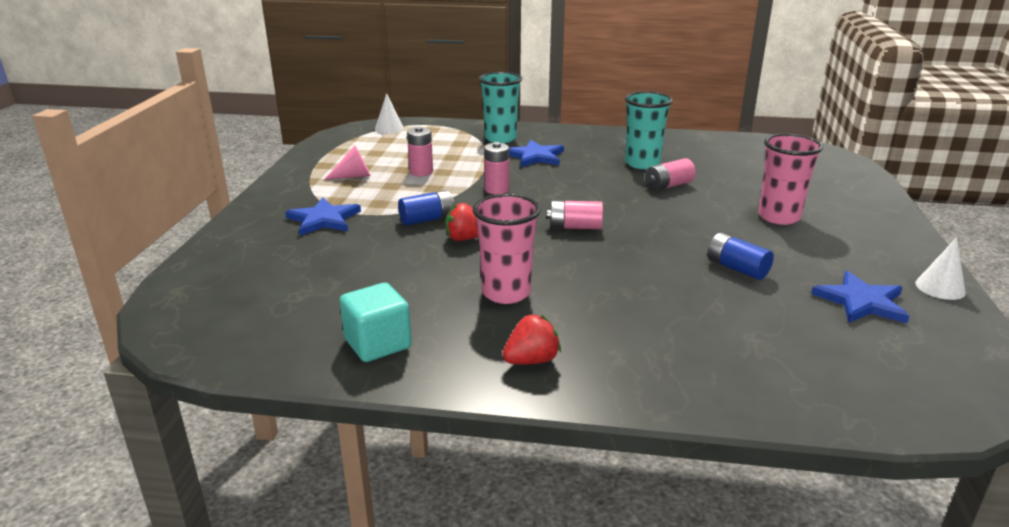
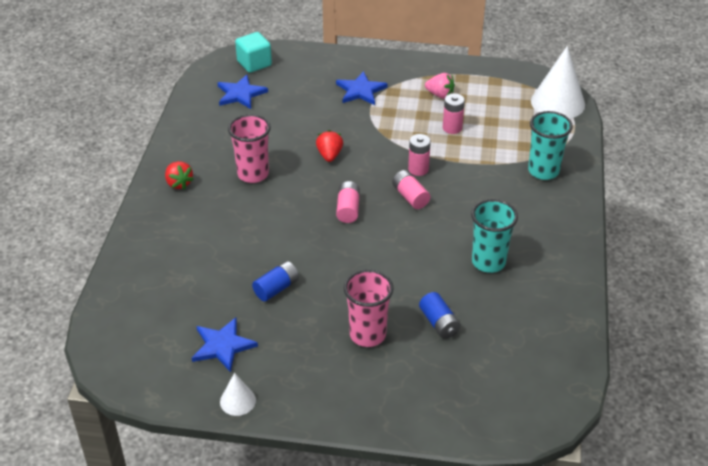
camera: 90 degrees right, 15 degrees up
pink cone [324,146,371,180] -> pink strawberry [425,73,455,99]
turquoise cube [340,283,412,362] -> turquoise cube moved to [235,32,272,73]
white cone [375,93,404,134] -> white cone [531,46,585,119], size x1.99
blue battery [398,190,454,225] -> blue battery moved to [419,292,461,339]
blue star [510,140,564,167] -> blue star moved to [218,75,268,109]
pink battery [645,158,696,191] -> pink battery moved to [392,170,430,209]

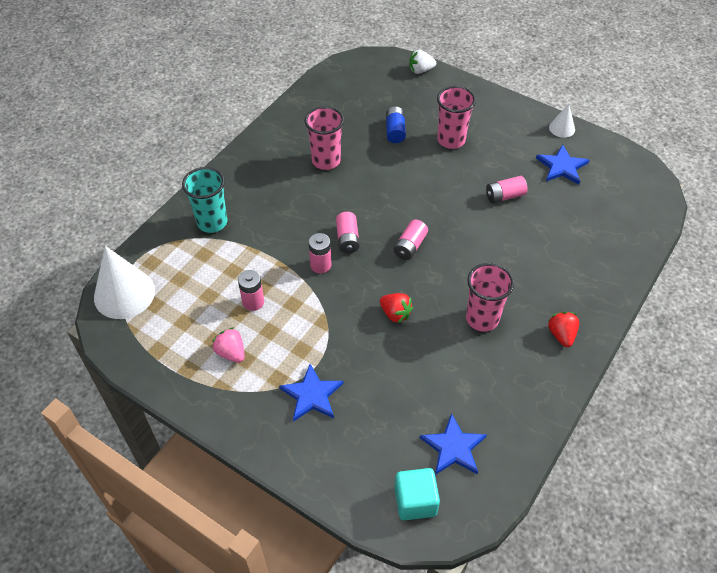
camera: 155 degrees left, 10 degrees up
blue battery [252,261,299,302] -> pink battery [486,176,528,203]
red strawberry [316,130,343,162] -> red strawberry turned 75 degrees counterclockwise [380,293,413,323]
turquoise cup [471,199,518,273] -> pink cup [304,106,344,170]
none -> white strawberry [409,50,436,74]

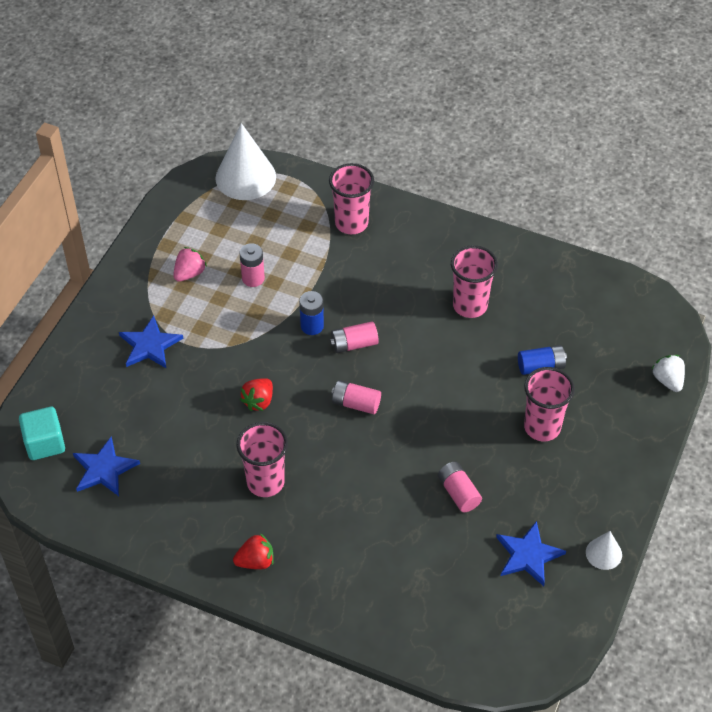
camera: 80 degrees right, 0 degrees up
turquoise cup [182,167,227,233] -> pink cup [329,163,374,234]
pink battery [309,233,331,273] -> blue battery [299,291,324,335]

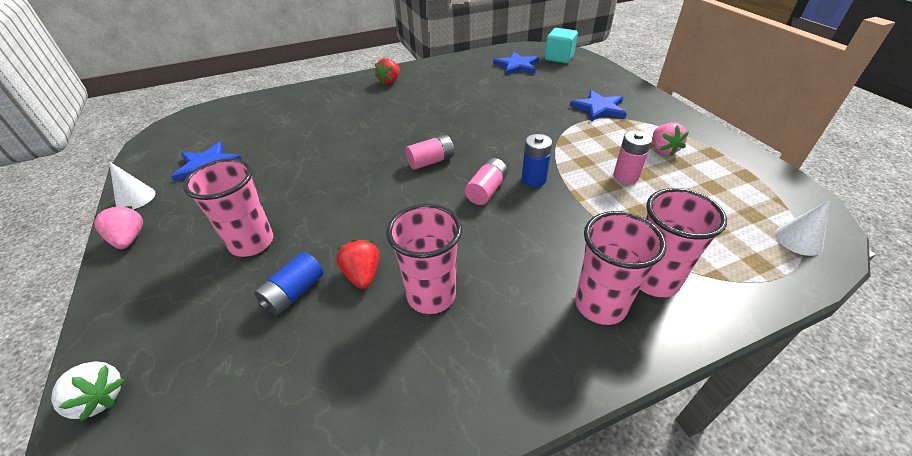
camera: 135 degrees right, 10 degrees down
white cone [215,123,276,200] -> white cone [775,200,830,256], size x0.50
pink cup [236,422,288,497] -> pink cup moved to [575,211,667,325]
red strawberry [240,378,273,411] -> red strawberry moved to [336,239,380,289]
pink battery [438,462,482,512] -> none
none -> pink strawberry [94,206,143,249]

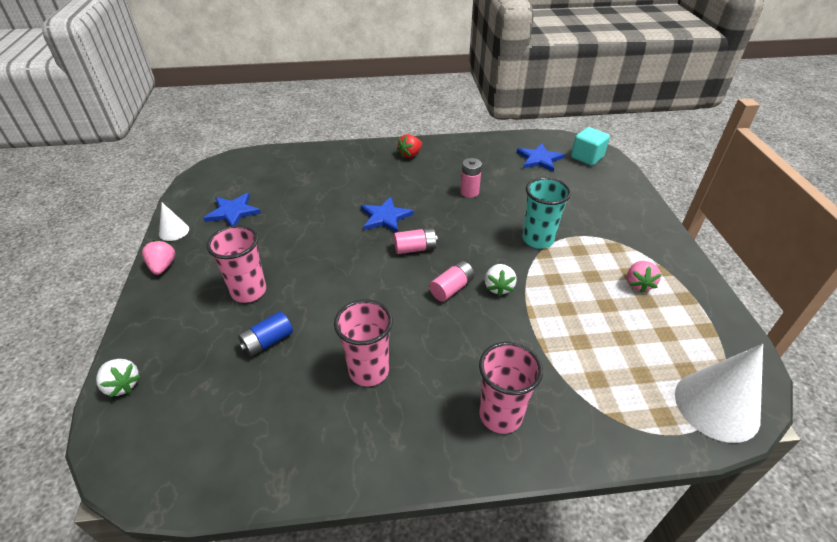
camera: 15 degrees right, 0 degrees up
red strawberry [336,239,380,289] -> none
blue battery [522,134,552,187] -> white strawberry [485,264,517,296]
blue star [570,90,627,122] -> blue star moved to [361,197,414,233]
pink battery [613,131,652,184] -> pink battery moved to [460,158,482,198]
pink cup [640,188,727,297] -> none
white cone [775,200,830,256] -> white cone [675,344,763,443], size x1.99
none -> turquoise cup [523,177,571,249]

